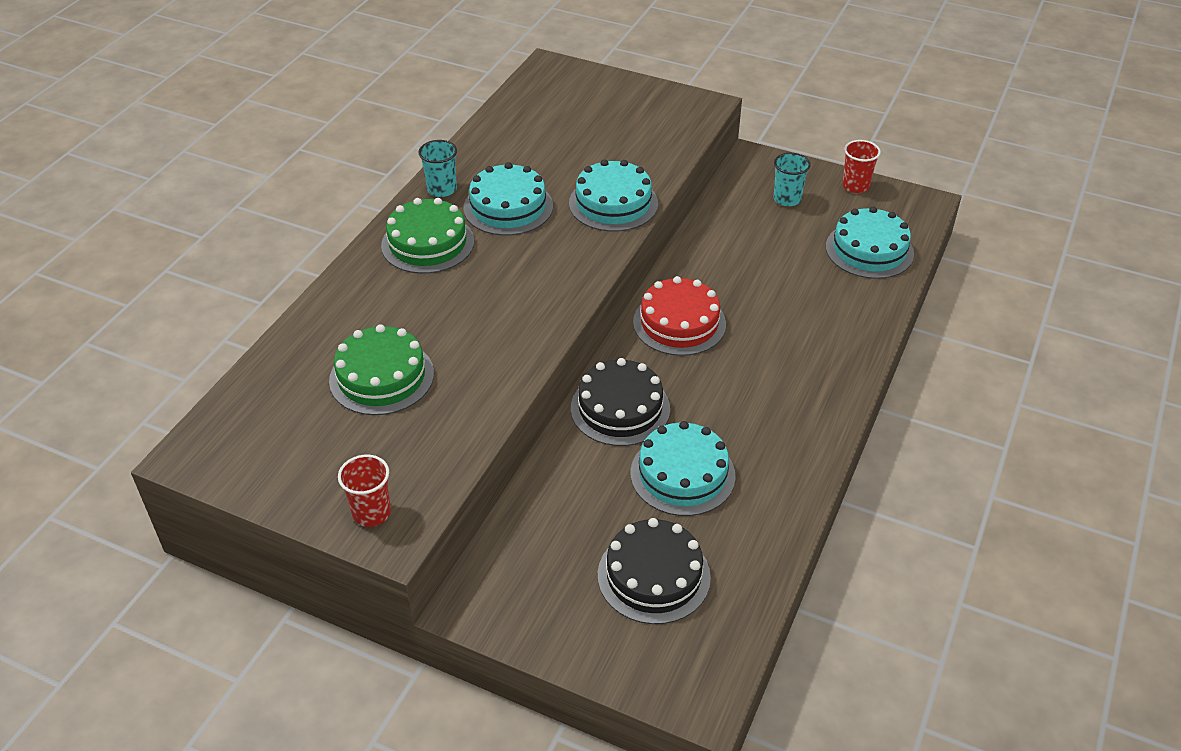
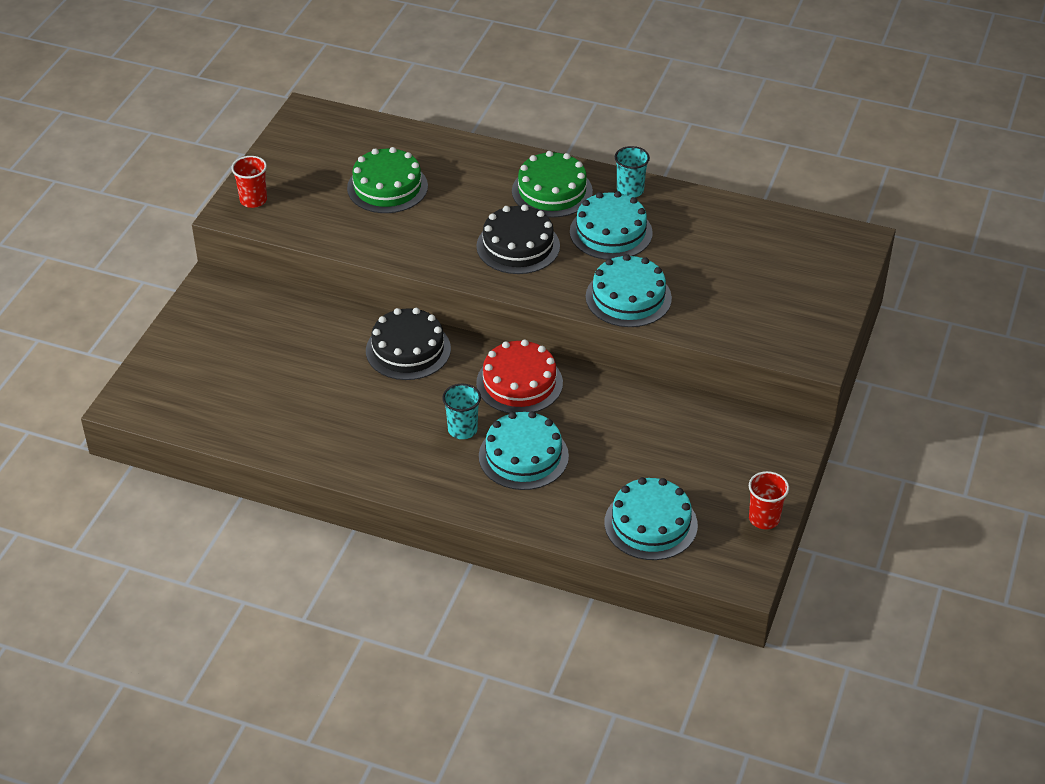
camera: 85 degrees right, 0 degrees up
black cake [598,518,711,624] -> black cake moved to [476,205,560,274]
turquoise cake [631,421,736,516] -> turquoise cake moved to [479,411,569,490]
turquoise cup [774,153,811,206] -> turquoise cup moved to [442,384,481,439]

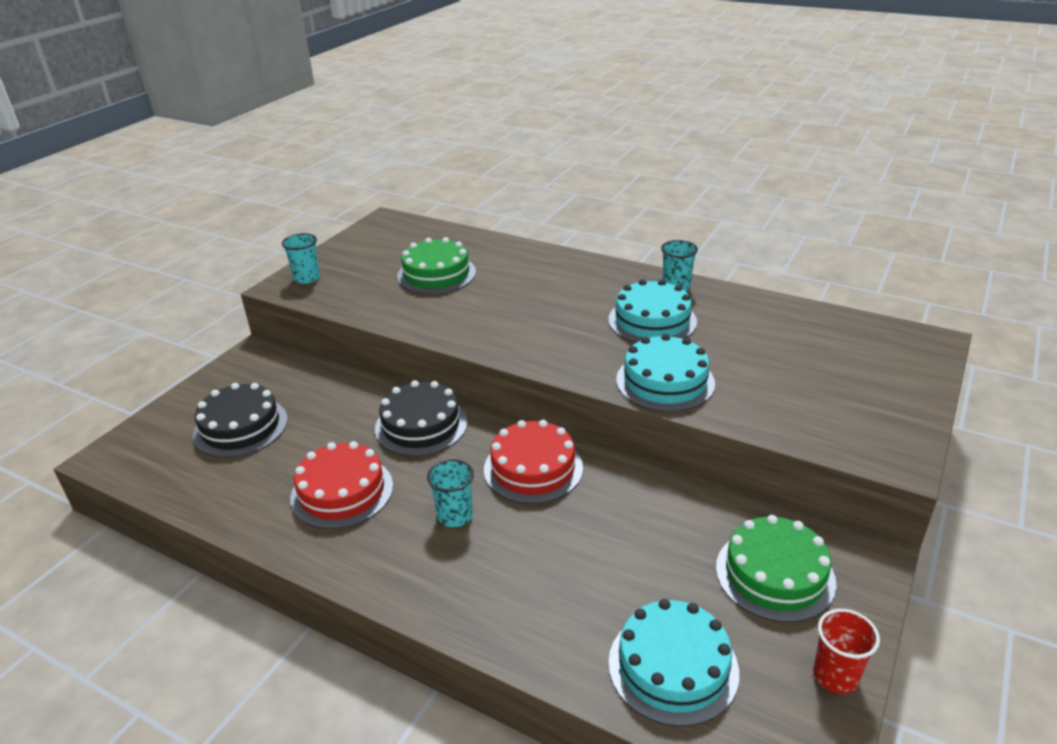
camera: 10 degrees right, 10 degrees down
red cup [231,156,267,208] -> turquoise cup [282,233,320,284]
black cake [476,205,560,274] -> black cake moved to [193,383,288,458]
turquoise cake [479,411,569,490] -> none
green cake [512,151,593,218] -> green cake moved to [716,515,836,623]
none -> red cake [290,441,393,529]

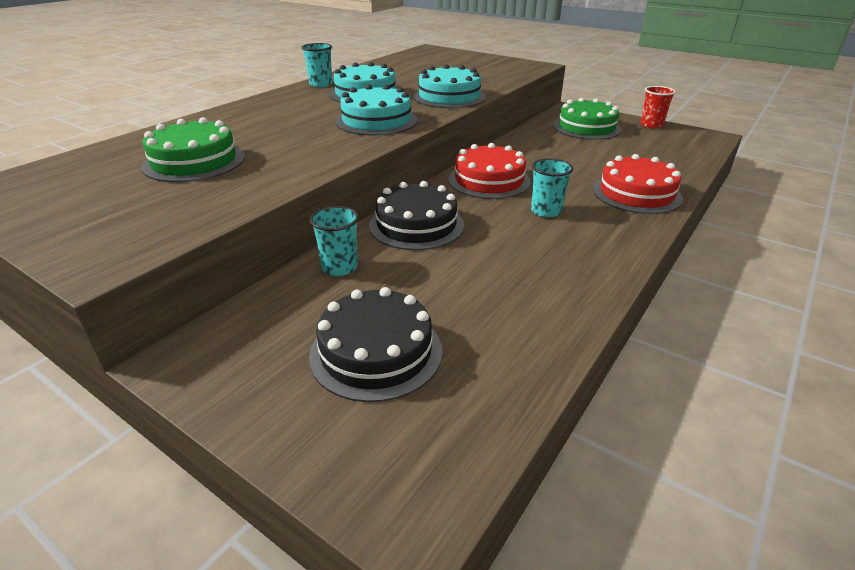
camera: 85 degrees left, 0 degrees up
turquoise cup [282,233,320,284] -> turquoise cup moved to [310,206,359,276]
red cake [290,441,393,529] -> red cake moved to [593,154,683,214]
turquoise cake [609,599,739,727] -> turquoise cake moved to [336,84,418,136]

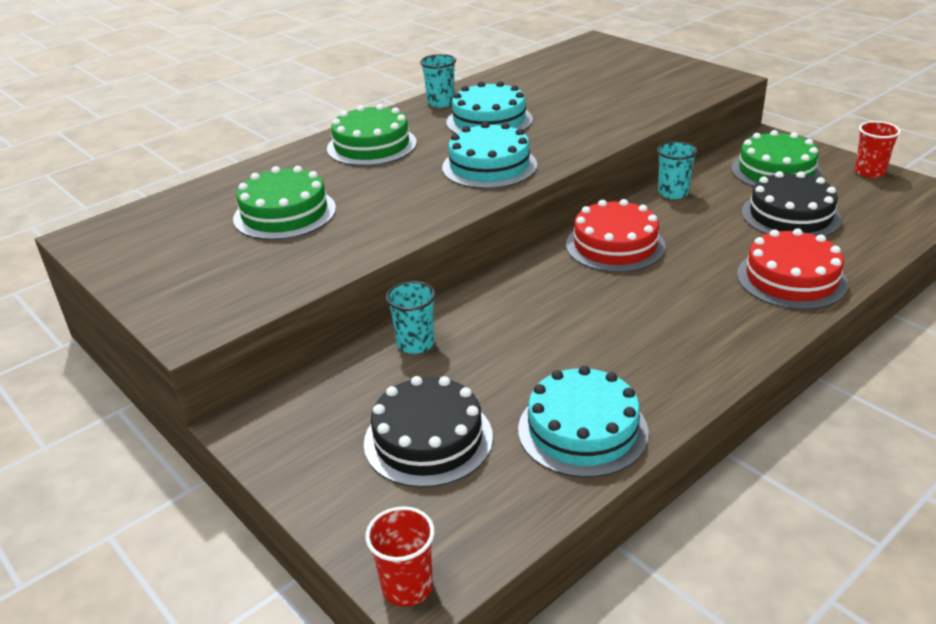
camera: 15 degrees right, 0 degrees up
black cake [369,181,464,250] -> black cake moved to [742,171,842,237]
turquoise cake [413,64,486,108] -> turquoise cake moved to [518,366,649,478]
turquoise cup [531,158,573,218] -> turquoise cup moved to [657,141,698,199]
none -> green cake [327,104,417,166]
none -> red cup [365,506,435,607]

